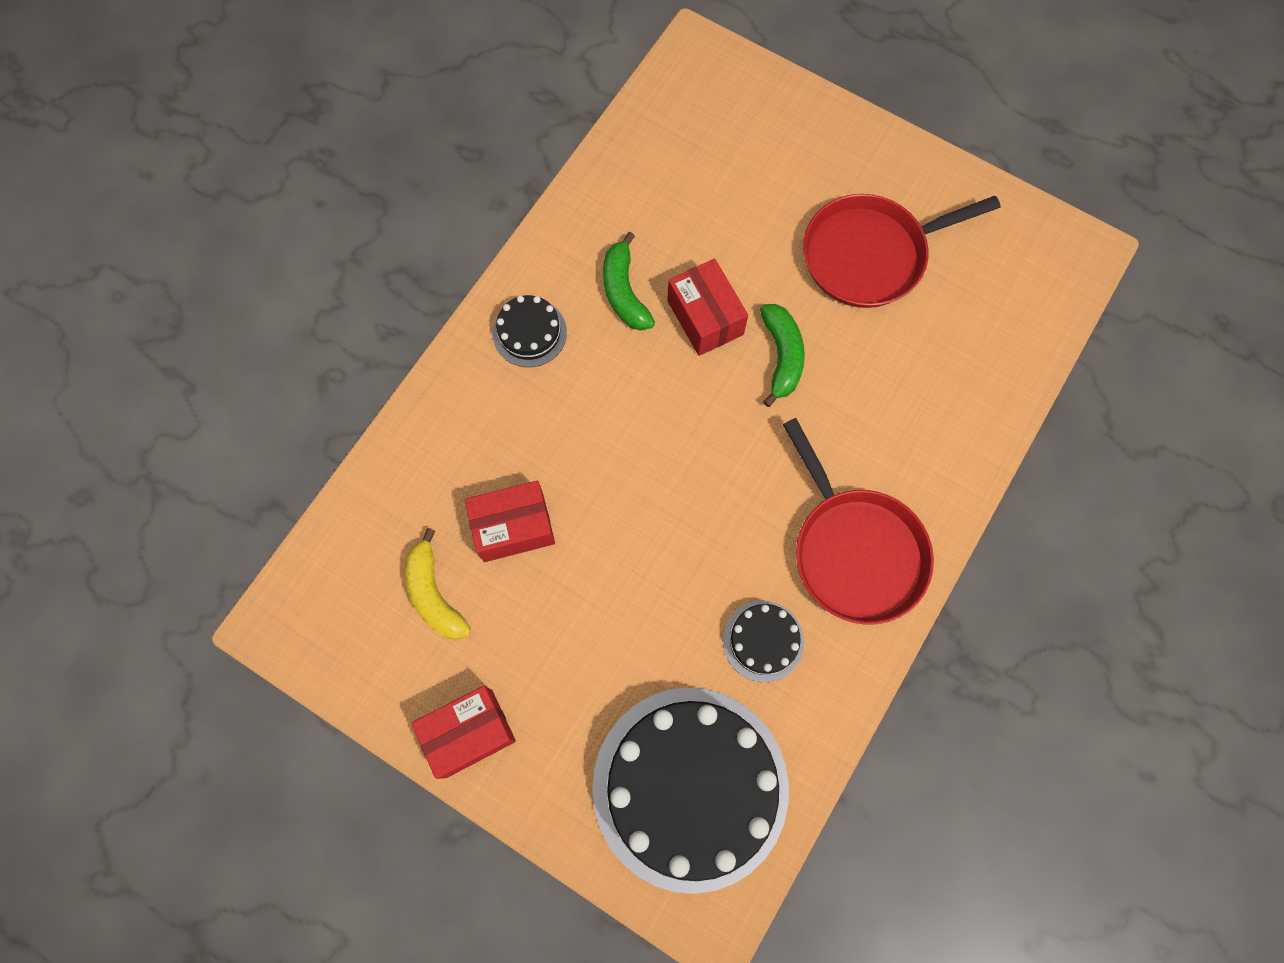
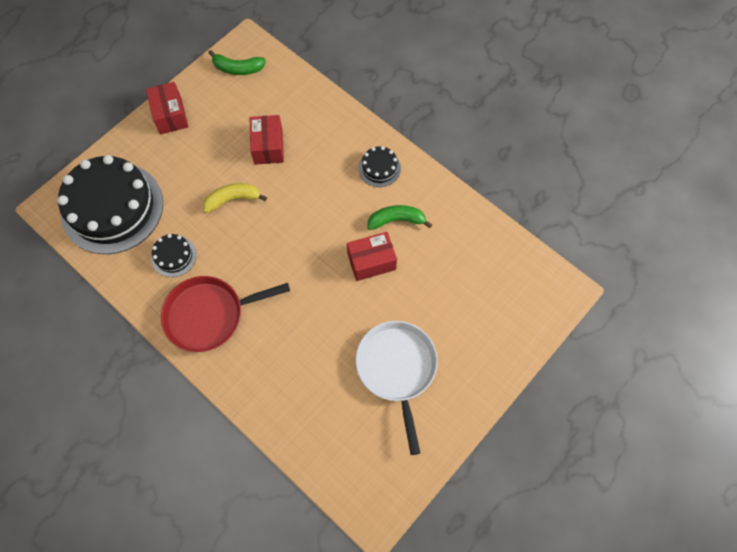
camera: 100 degrees right, 5 degrees down
yellow banana [405,528,471,640] -> yellow banana moved to [203,183,267,213]
green banana [760,304,805,407] -> green banana moved to [208,50,266,75]
red pan [803,194,1001,308] -> white pan [355,321,438,455]

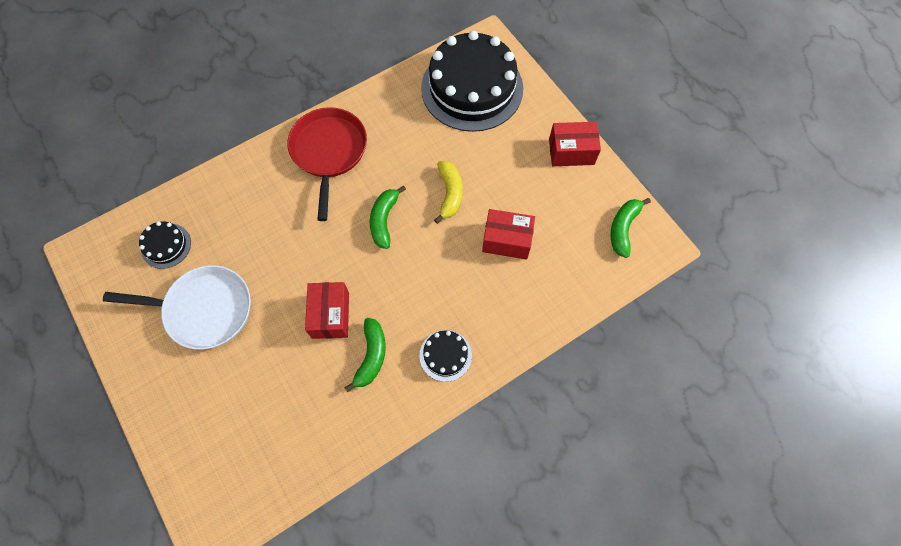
camera: 105 degrees right, 0 degrees up
black cake [151,234,197,277] -> black cake moved to [139,221,191,269]
none -> green banana [370,186,406,249]

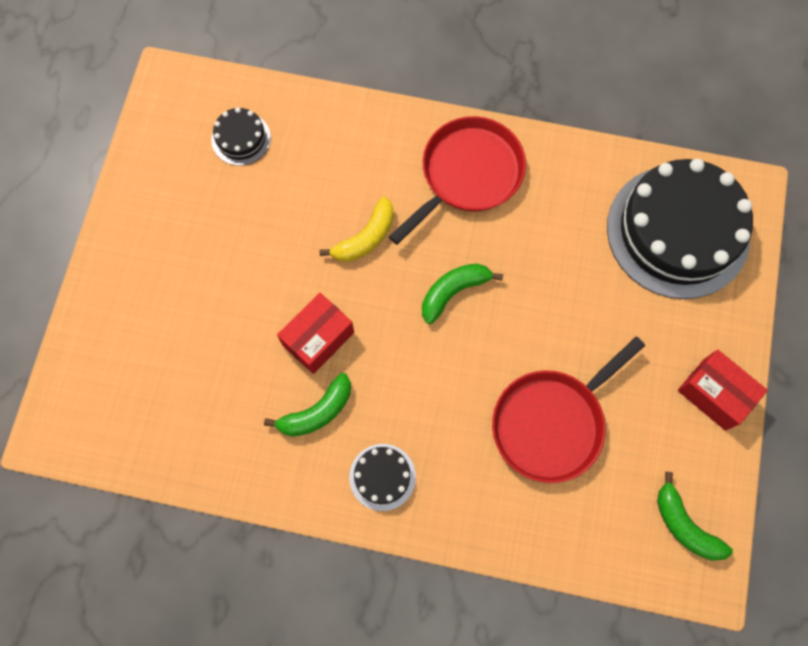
camera: 45 degrees right, 5 degrees up
white pan [103,265,251,349] -> none
yellow banana [434,161,463,224] -> yellow banana moved to [320,197,394,262]
red box [482,209,535,260] -> red pan [492,337,645,483]
green banana [611,198,651,258] -> green banana turned 105 degrees counterclockwise [657,472,733,560]

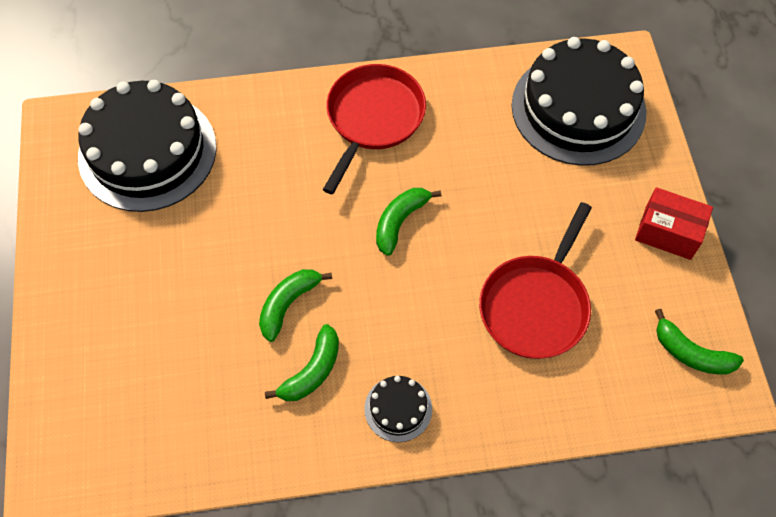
camera: 20 degrees left, 10 degrees down
black cake [211,107,271,166] -> black cake [78,80,217,212], size x2.32
red box [277,293,354,374] -> green banana [259,269,332,342]
yellow banana [320,197,394,262] -> none

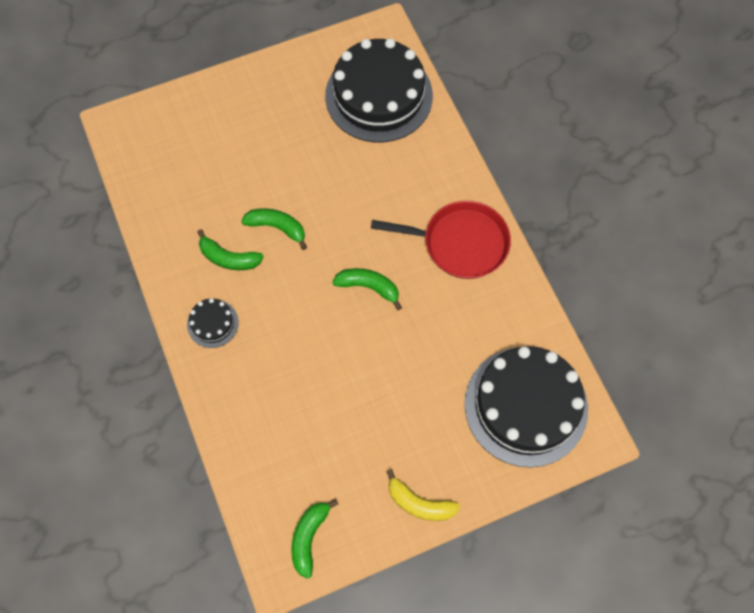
camera: 75 degrees right, 5 degrees up
red pan [479,202,592,359] -> none
red box [635,187,713,260] -> yellow banana [386,469,460,521]

